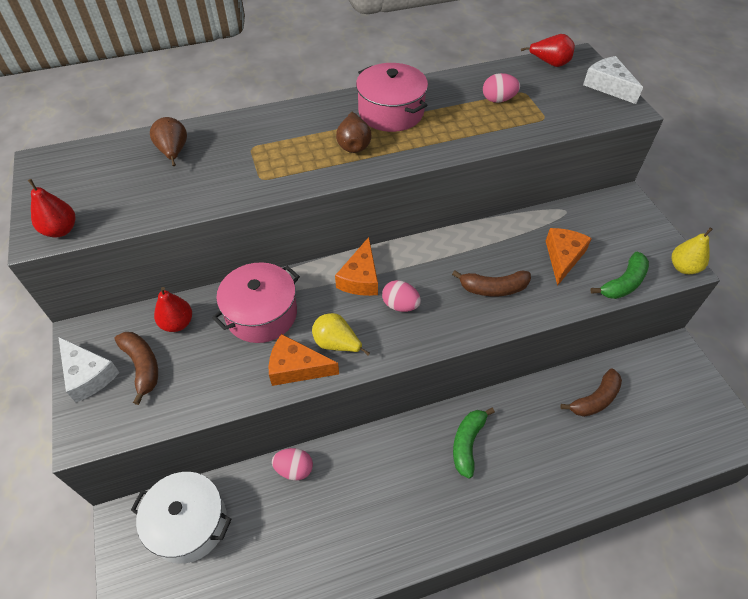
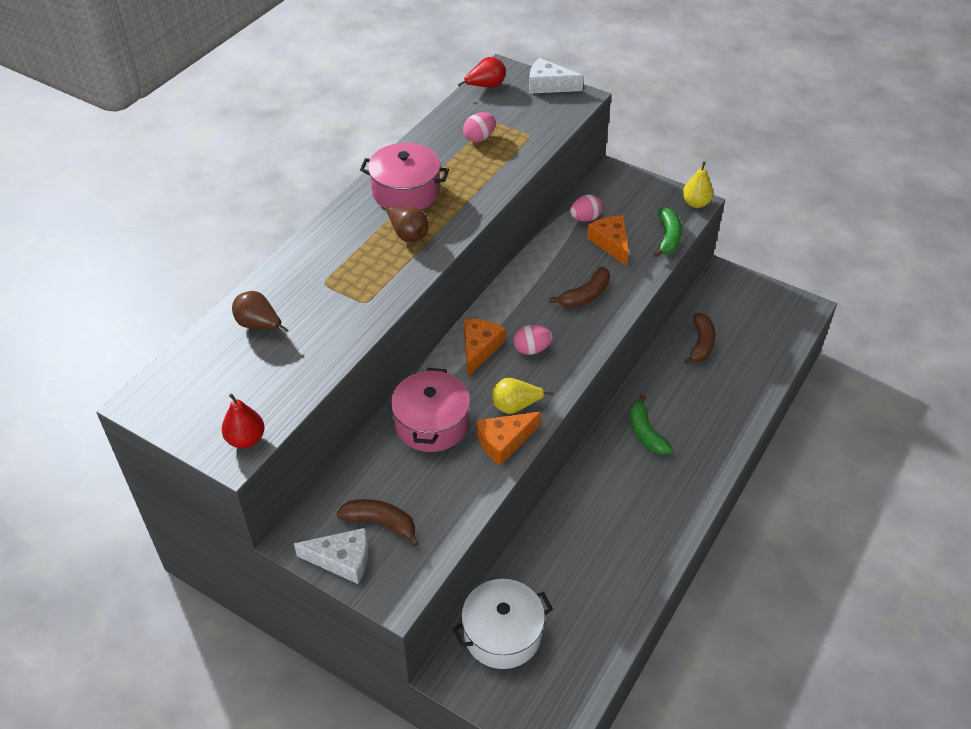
camera: 40 degrees left, 5 degrees down
red pear [154,287,192,332] -> none
pink egg [272,448,313,480] -> pink egg moved to [570,195,603,222]
orange cheese [335,237,378,296] -> orange cheese turned 135 degrees counterclockwise [464,319,505,377]

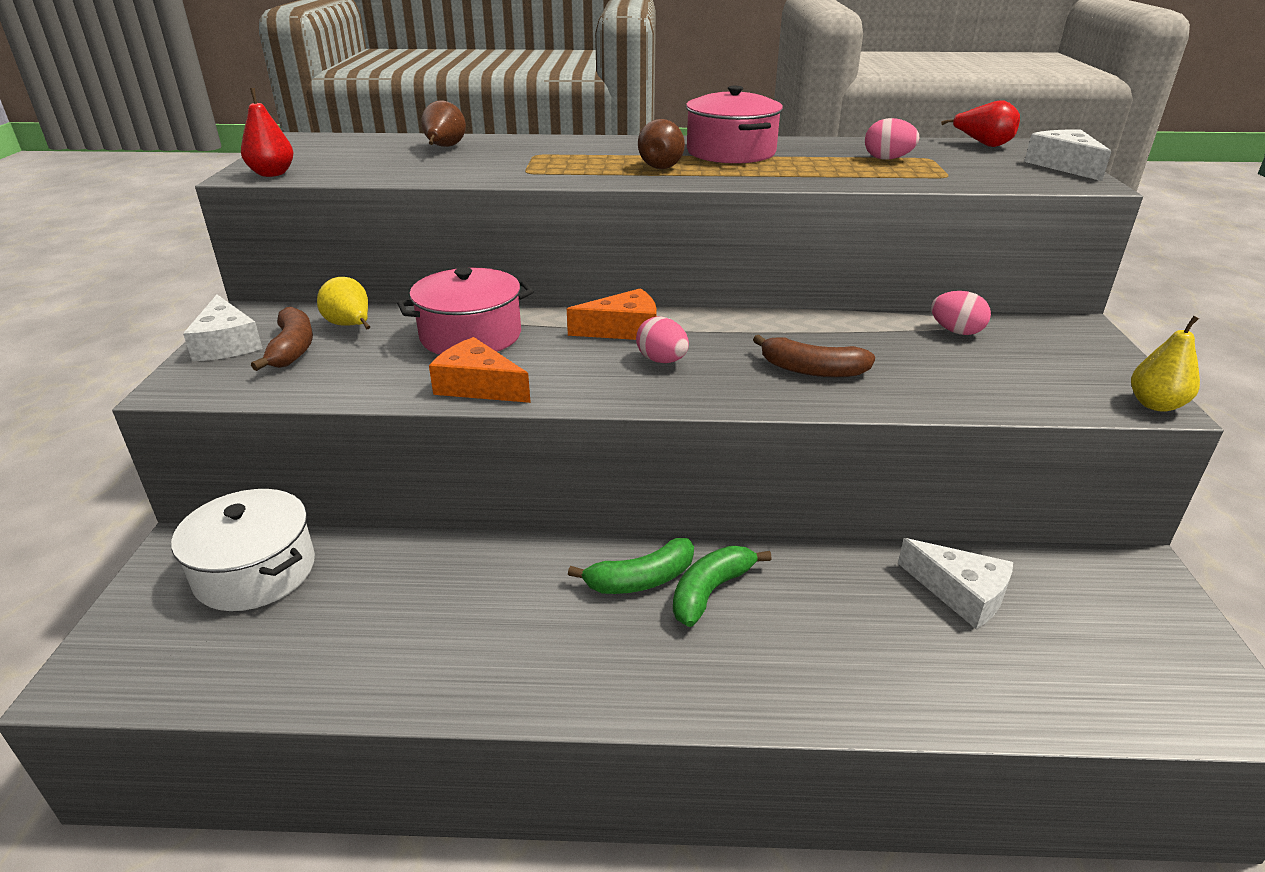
camera: 60 degrees right, 15 degrees down
yellow pear [492,378,554,414] -> yellow pear moved to [317,277,370,329]
orange cheese [587,215,629,266] -> none
green banana [654,207,682,257] -> green banana moved to [568,538,694,594]
brown banana [684,313,716,365] -> white cheese [898,538,1013,629]

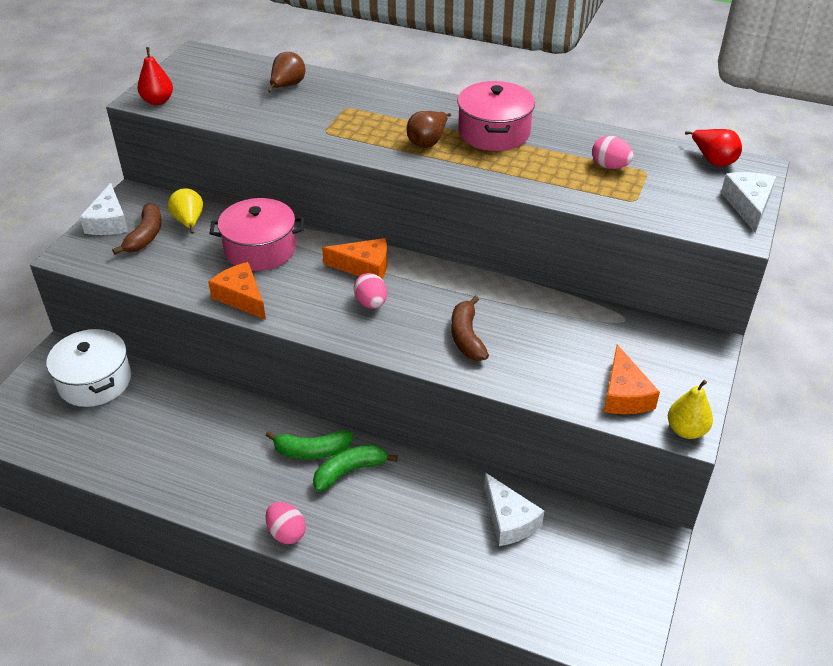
camera: 20 degrees right, 10 degrees up
brown banana [753,335,875,377] -> brown banana turned 45 degrees clockwise [451,296,489,361]
pink egg [931,291,991,335] -> pink egg moved to [266,502,306,544]
none -> orange cheese [604,344,660,414]

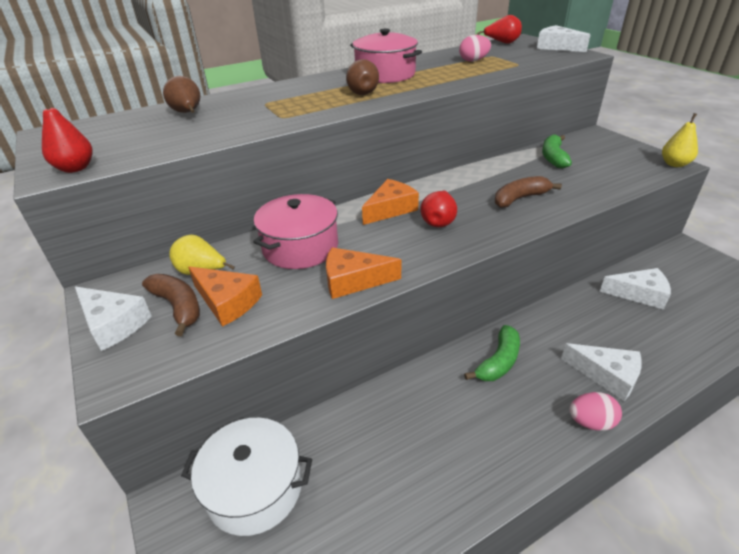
camera: 50 degrees left, 5 degrees down
green banana [313,445,398,492] -> green banana moved to [542,134,572,168]
pink egg [354,273,387,309] -> red pear [420,191,457,227]
brown banana [451,296,489,361] -> brown banana turned 120 degrees clockwise [495,176,562,208]
orange cheese [604,344,660,414] -> orange cheese moved to [188,266,262,327]
none -> white cheese [561,343,642,401]

